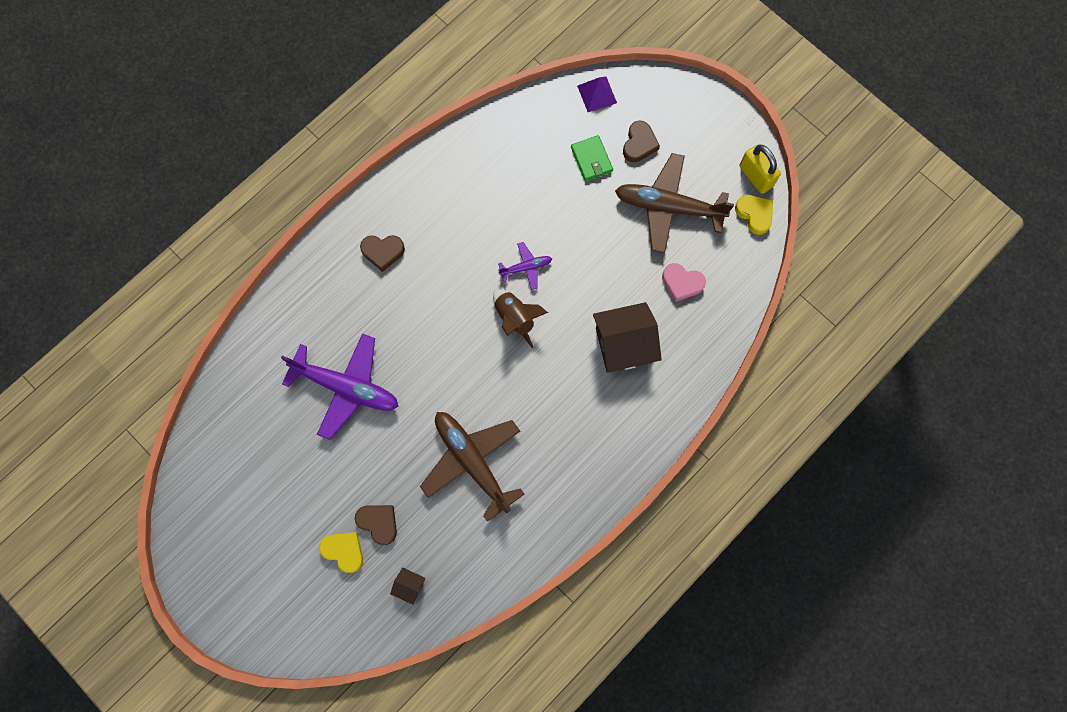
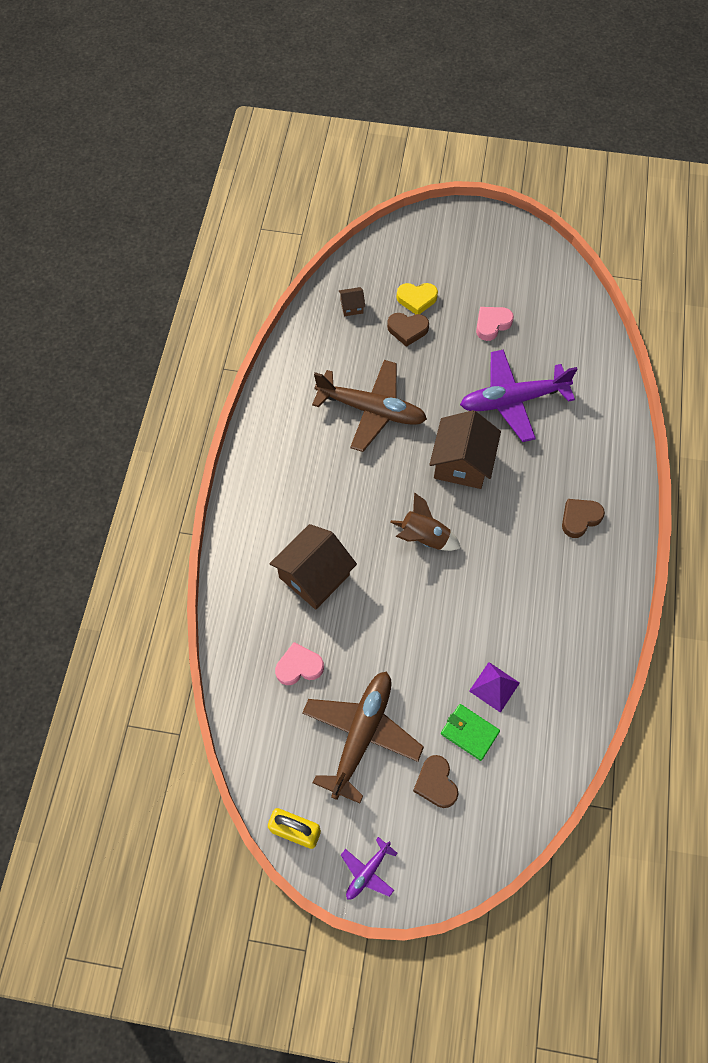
camera: 145 degrees right, 10 degrees down
purple plane [498,242,552,290] -> purple plane moved to [341,837,398,900]
purple pyramid [577,77,617,112] -> purple pyramid moved to [469,662,520,713]
brown plane [615,153,734,253] -> brown plane turned 45 degrees counterclockwise [302,671,424,803]
yellow heart [735,195,773,235] -> none
none -> brown house [429,410,501,489]
none -> pink heart [476,307,514,341]

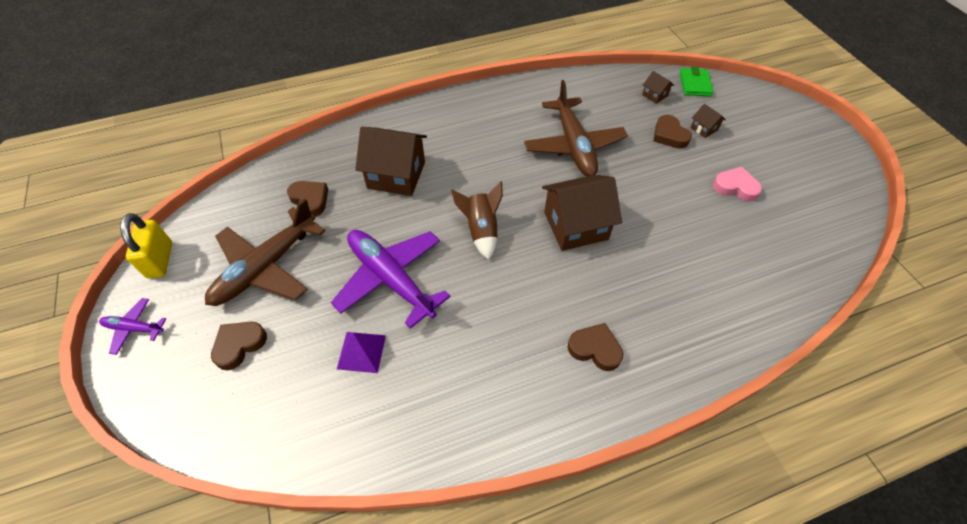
camera: 60 degrees right, 10 degrees down
pink heart [275,642,324,685] -> brown heart [287,181,328,217]
brown plane [302,671,424,803] -> brown plane turned 135 degrees clockwise [205,199,326,306]
yellow heart [396,283,438,314] -> brown house [691,104,726,138]
green wallet [441,704,500,761] -> green wallet moved to [680,67,714,97]
purple plane [460,349,577,442] -> purple plane moved to [331,230,451,329]

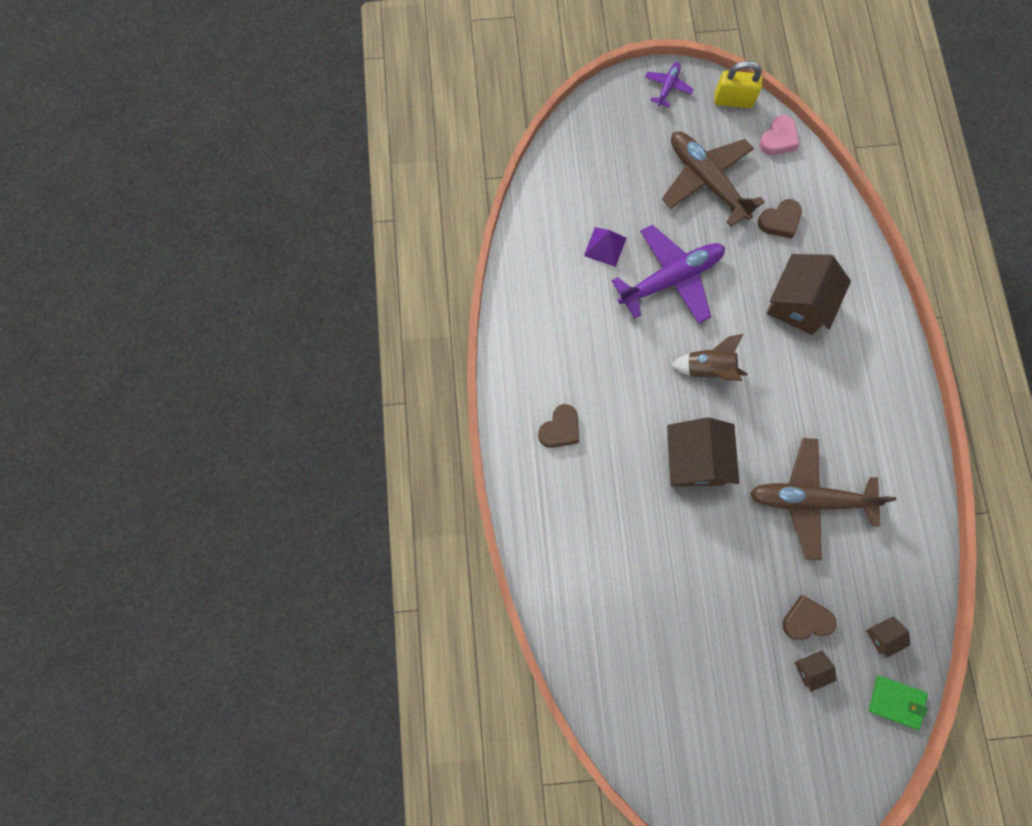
camera: 105 degrees right, 20 degrees up
brown heart [211,322,267,370] -> none
pink heart [713,167,762,201] -> pink heart moved to [759,115,799,155]

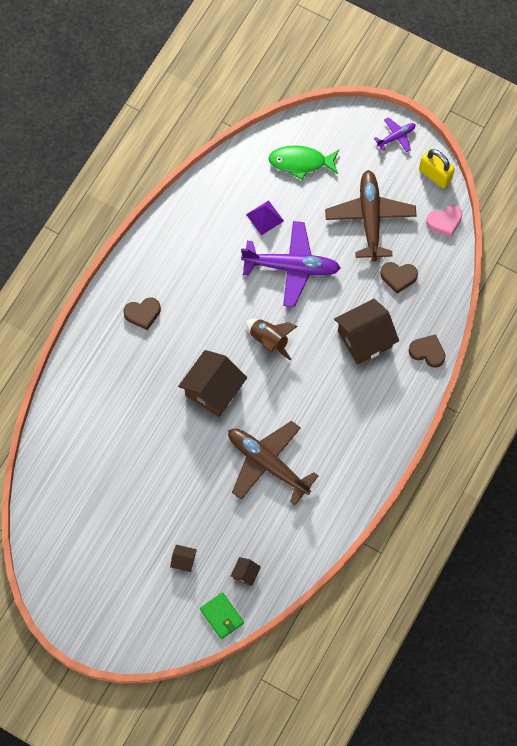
camera: 35 degrees right, 5 degrees down
brown heart [783,596,836,640] -> brown heart moved to [408,334,445,368]
brown house [866,616,910,658] -> brown house turned 75 degrees counterclockwise [231,557,261,586]
none -> green fish [269,145,339,180]

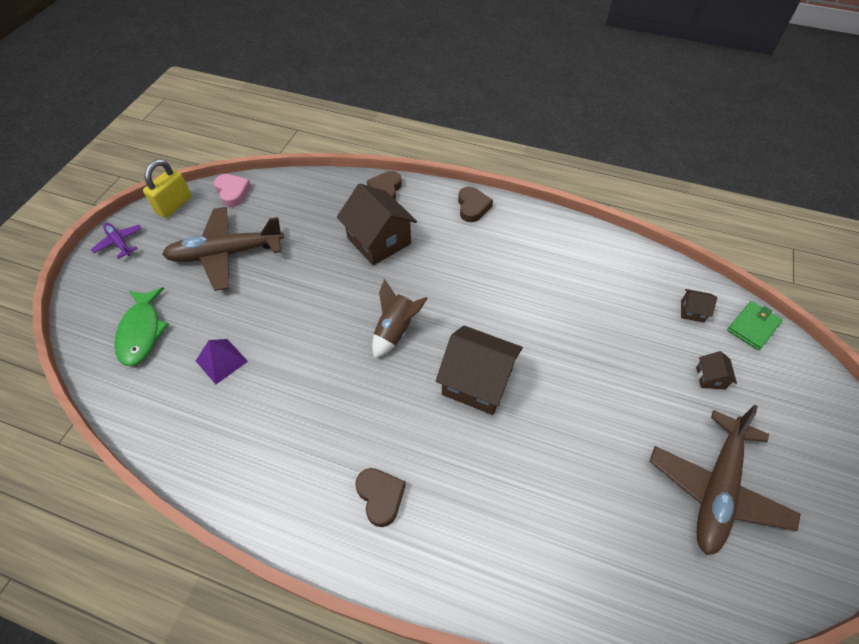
camera: 100 degrees left, 15 degrees down
brown plane [228,421,318,505] -> brown plane moved to [650,405,801,555]
purple plane [241,221,341,307] -> none
brown heart [380,262,418,294] -> brown heart moved to [458,187,493,222]

